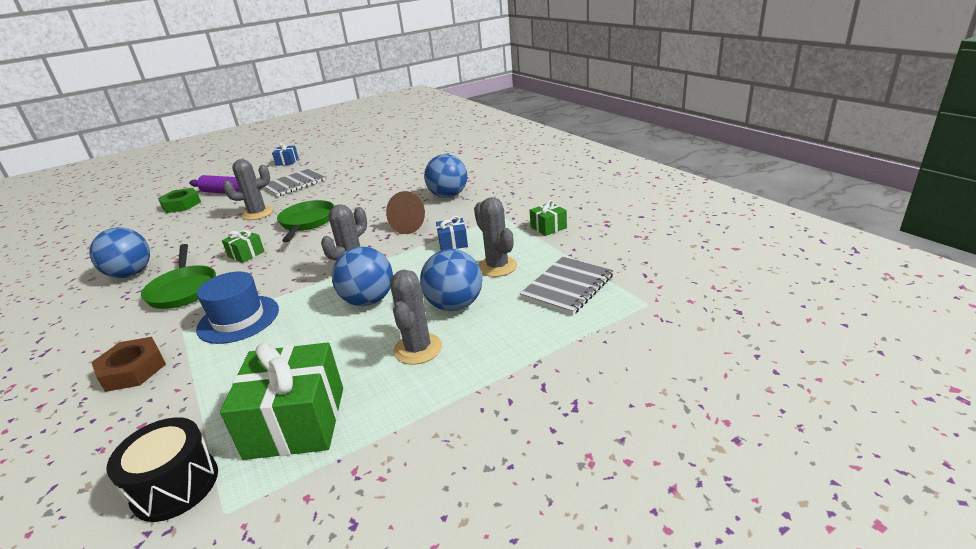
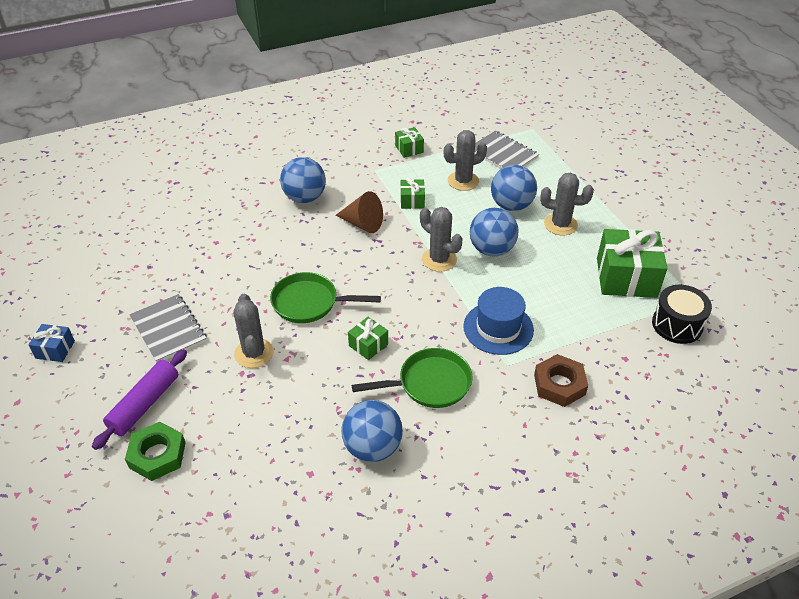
camera: 85 degrees left, 15 degrees up
blue gift [436,216,468,251] -> green gift [400,178,425,209]

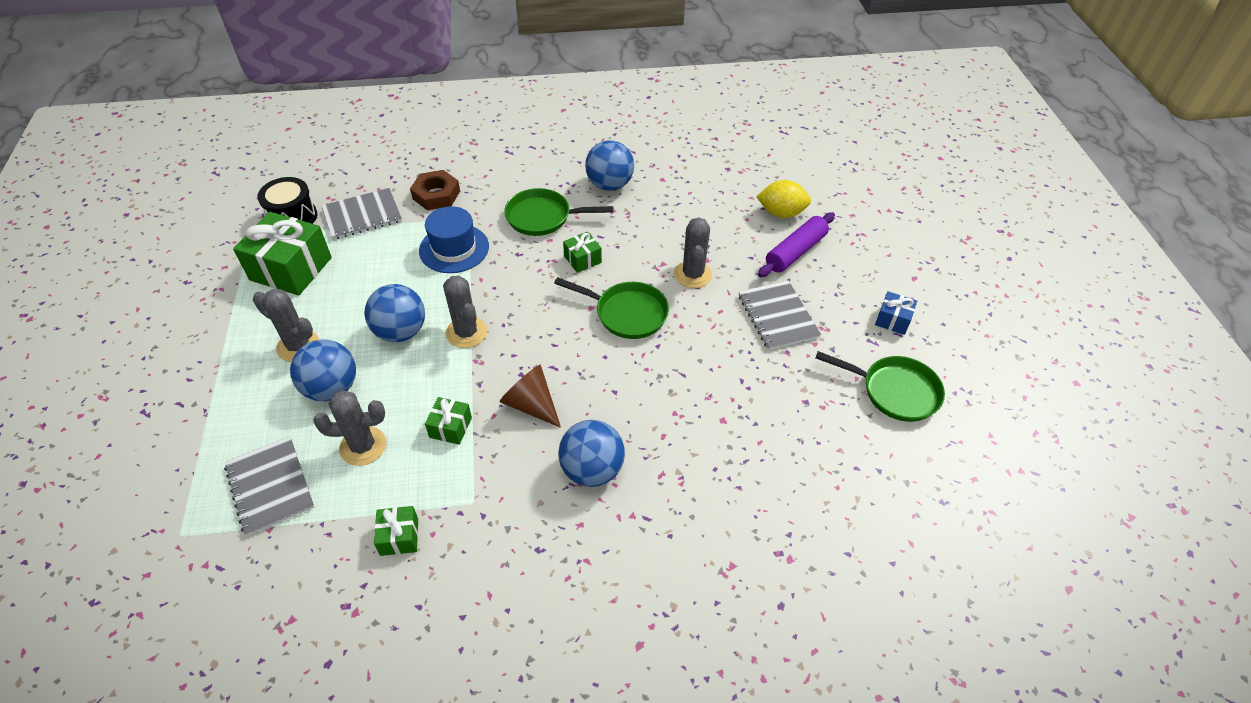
camera: 165 degrees left, 5 degrees up
green nut [125,422,186,481] -> yellow lemon [756,180,811,218]
none -> grey notebook [322,188,402,240]
none -> green pan [816,351,945,422]

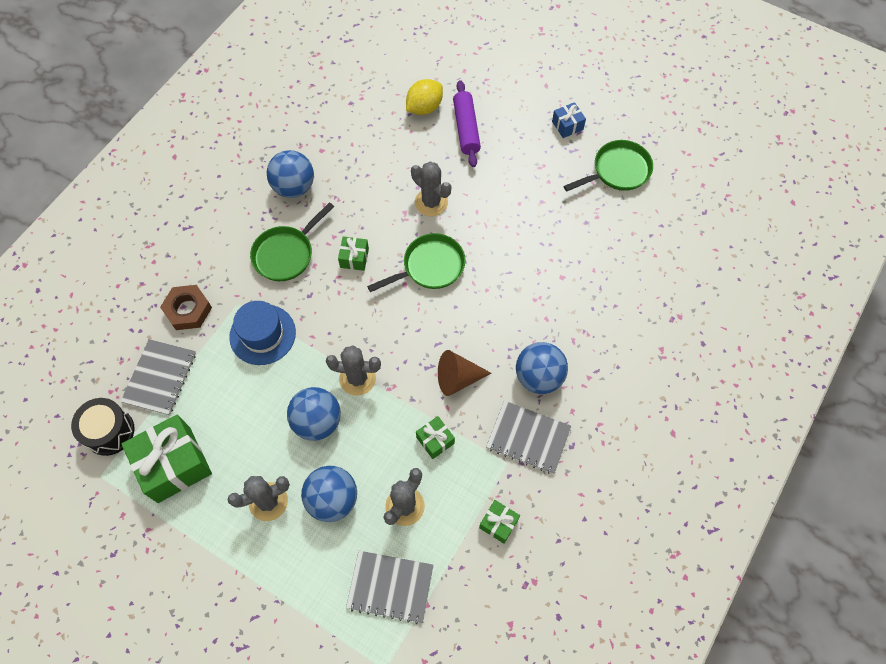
camera: 50 degrees left, 15 degrees up
grey notebook [739,280,821,350] -> grey notebook moved to [486,401,571,474]

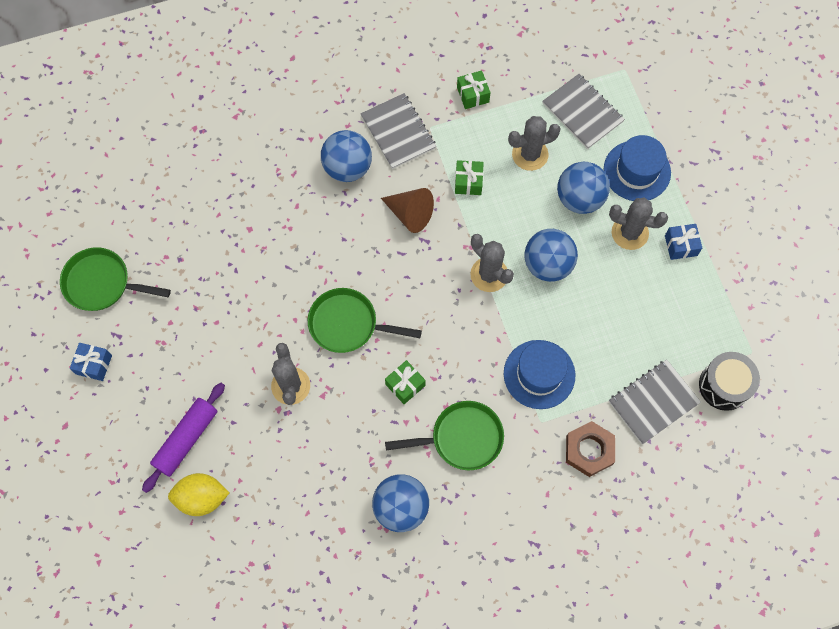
camera: 140 degrees left, 5 degrees up
green gift [122,415,212,503] -> none
none -> blue hat [604,135,671,201]
none -> blue gift [665,224,702,260]

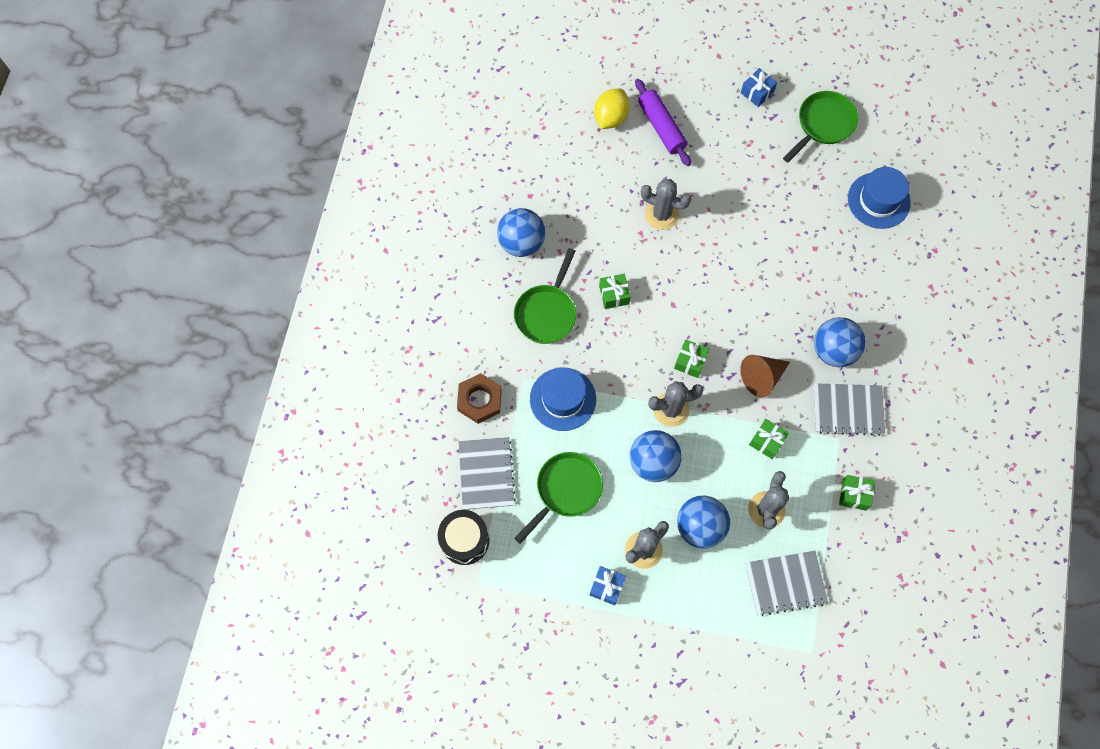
camera: 120 degrees right, 0 degrees up
green pan [308,288,422,353] -> green pan moved to [514,452,603,544]
blue hat [604,135,671,201] -> blue hat moved to [848,167,911,229]
none -> green gift [674,339,709,378]

